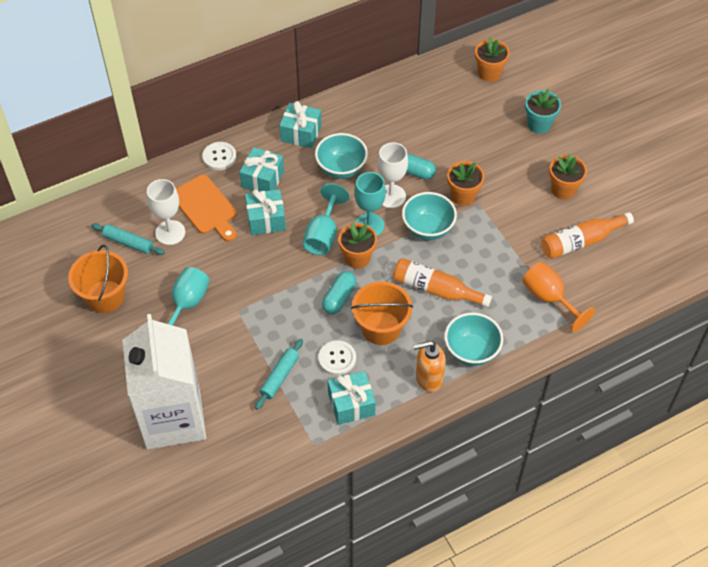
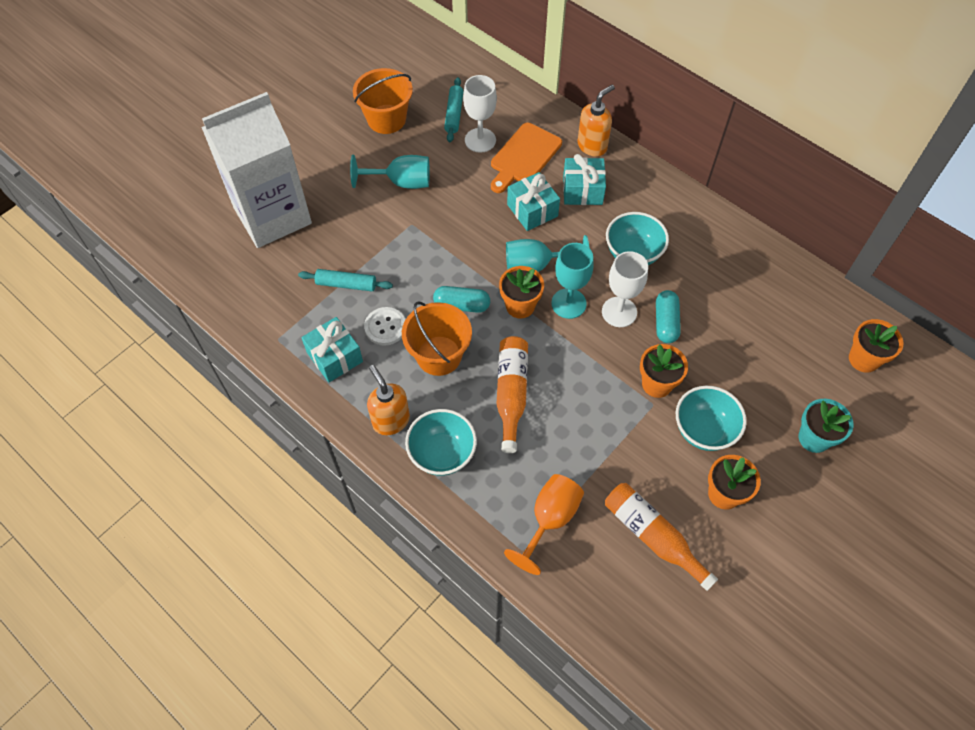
camera: 70 degrees right, 5 degrees up
white button [202,142,236,170] -> orange soap dispenser [577,85,615,157]
turquoise gift [279,101,322,148] -> none
turquoise bowl [402,192,457,240] -> turquoise bowl moved to [676,386,747,451]

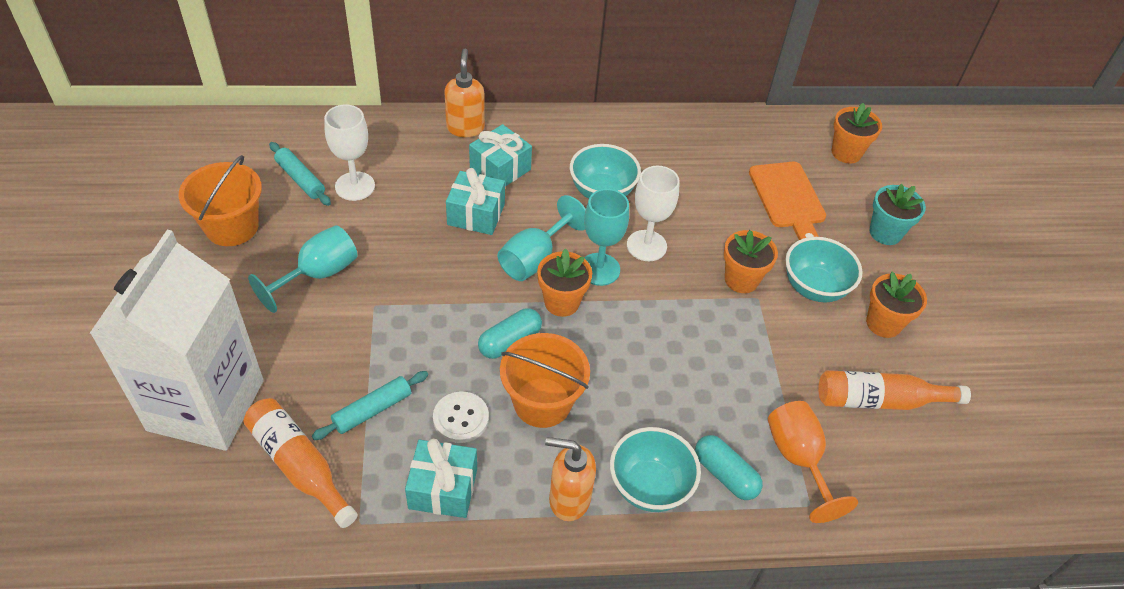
camera: 50 degrees left, 10 degrees down
orange cutting board [491,123,562,193] -> orange cutting board moved to [749,162,826,240]
orange bottle [497,336,528,453] -> orange bottle moved to [244,398,358,528]
turquoise capsule [656,290,681,343] -> turquoise capsule moved to [695,435,763,500]

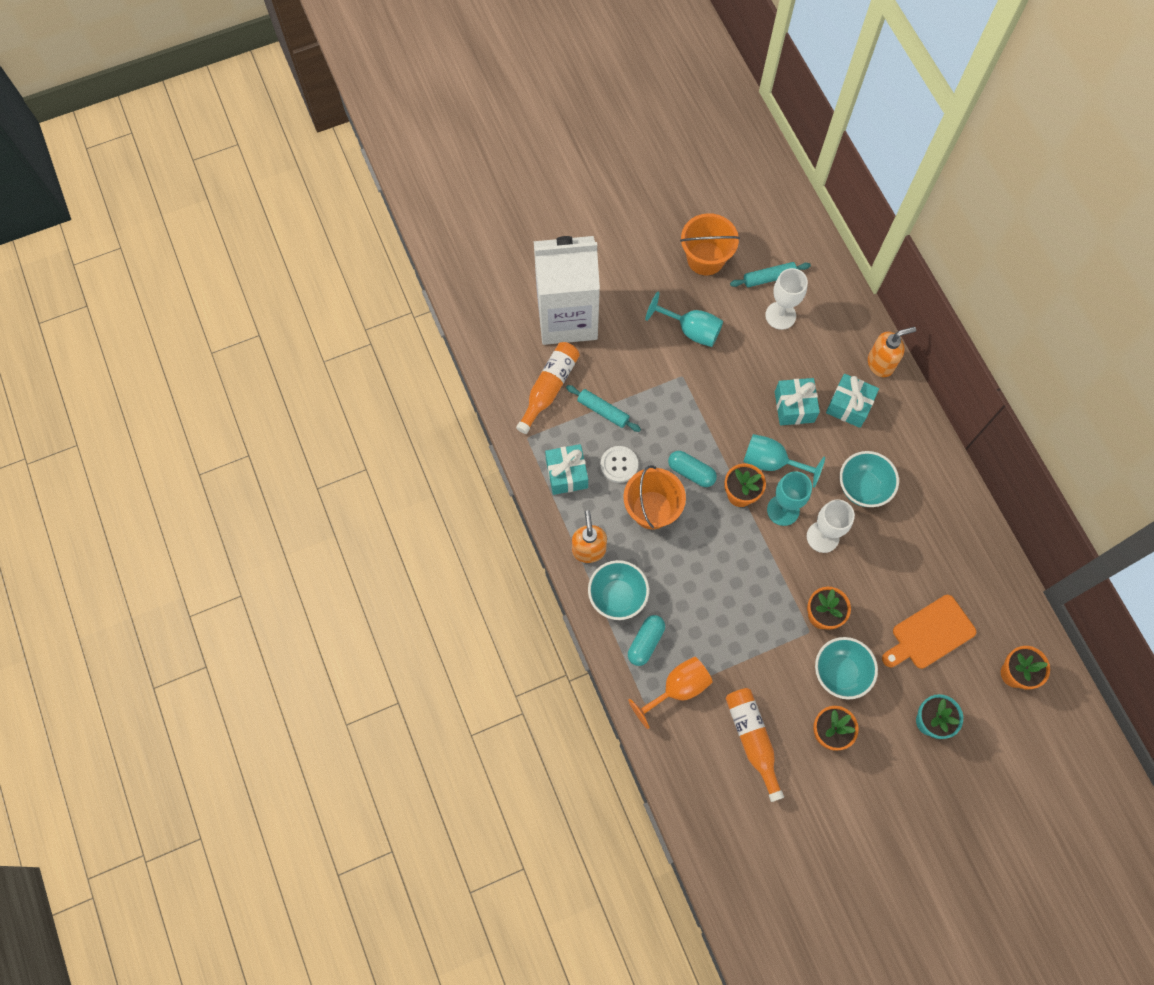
camera: 75 degrees right, 20 degrees up
turquoise rolling pin [269,142,331,206] -> turquoise rolling pin turned 45 degrees clockwise [730,262,811,287]

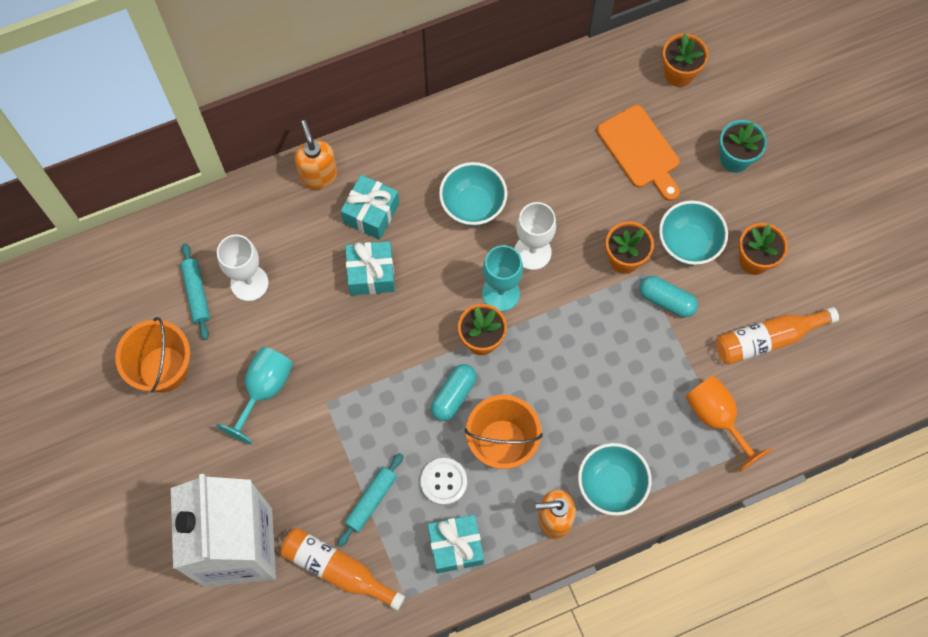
camera: 90 degrees left, 0 degrees up
turquoise capsule [628,615,665,666] -> turquoise capsule moved to [639,276,698,318]
turquoise goblet [743,434,825,488] -> none

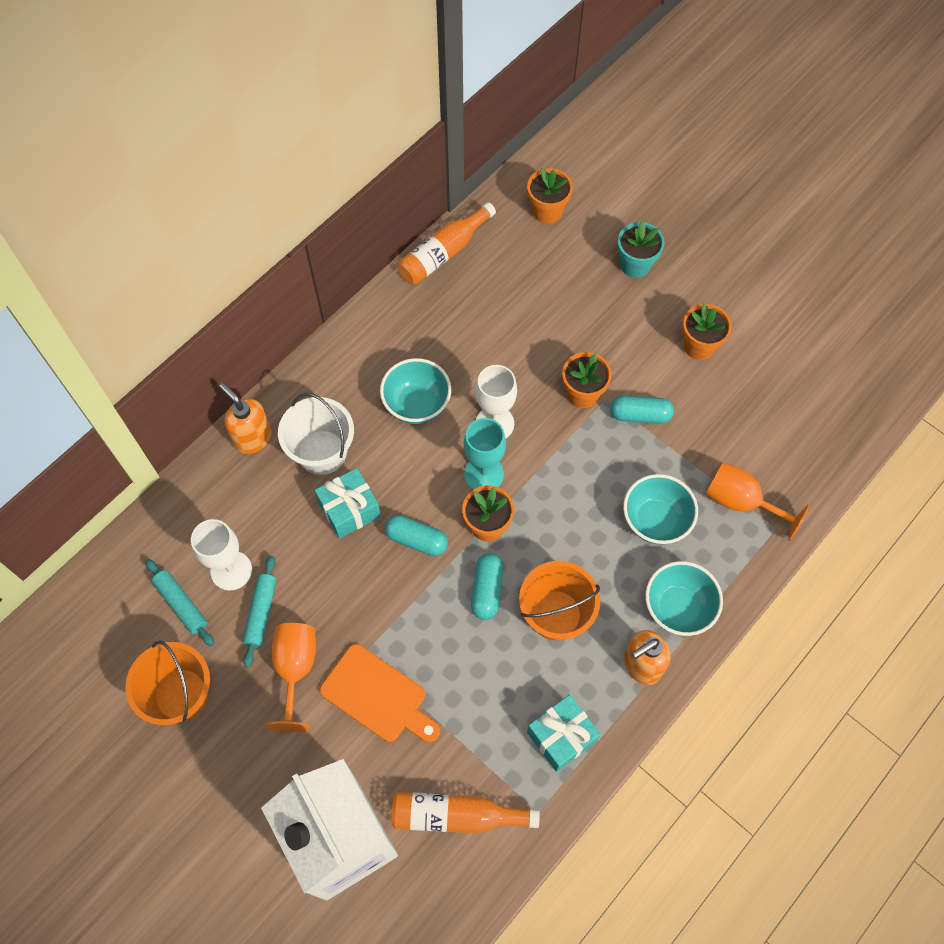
camera: 25 degrees left, 5 degrees down
turquoise goblet [216,347,293,445] -> orange goblet [265,623,316,732]
turquoise rolling pin [337,453,403,547] -> turquoise rolling pin moved to [242,556,276,667]
turquoise gift [341,175,399,240] -> white bucket [278,393,354,475]
white button [420,458,467,505] -> none
orange cutting board [597,105,680,201] -> orange cutting board moved to [320,644,440,742]
turquoise bowl [659,200,728,265] -> turquoise bowl moved to [623,474,698,545]
orange bottle [716,307,839,365] -> orange bottle moved to [398,202,496,285]
none -> turquoise capsule [385,515,448,556]

